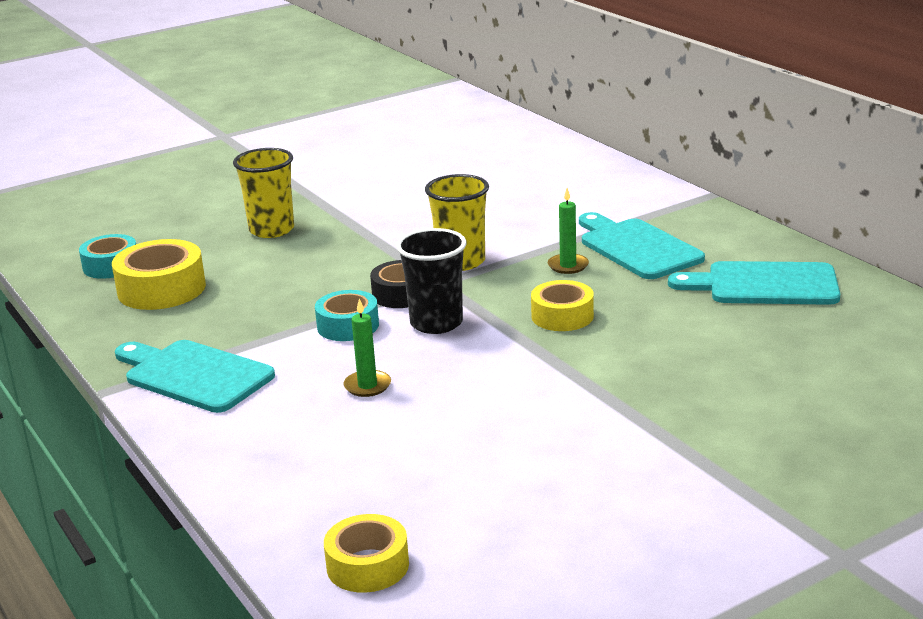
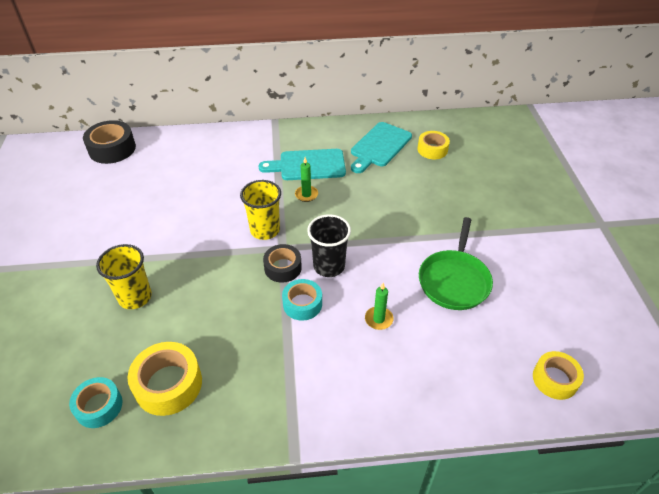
camera: 65 degrees left, 20 degrees up
turquoise cutting board [115,340,275,413] -> none
yellow tape [531,280,594,331] -> yellow tape moved to [417,131,450,159]
none -> black tape [83,120,136,164]
none -> green pan [419,217,493,310]

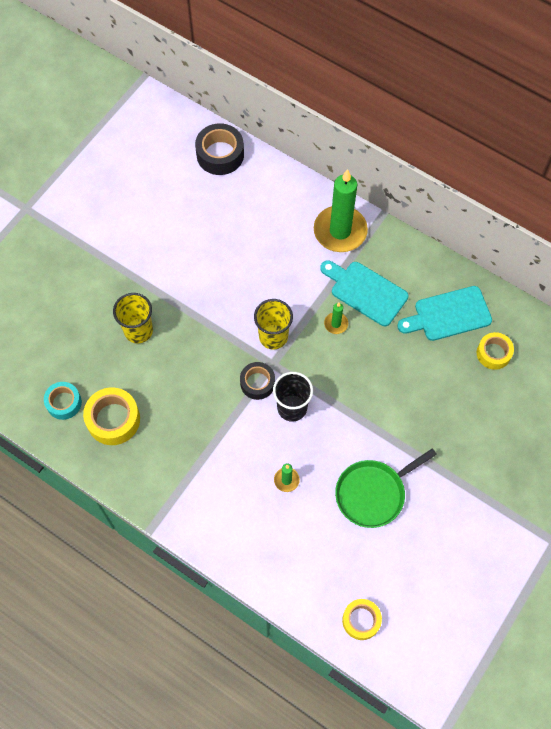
camera: 40 degrees right, 20 degrees up
turquoise tape [282,279,322,321] -> none
none -> green candle [314,169,368,252]

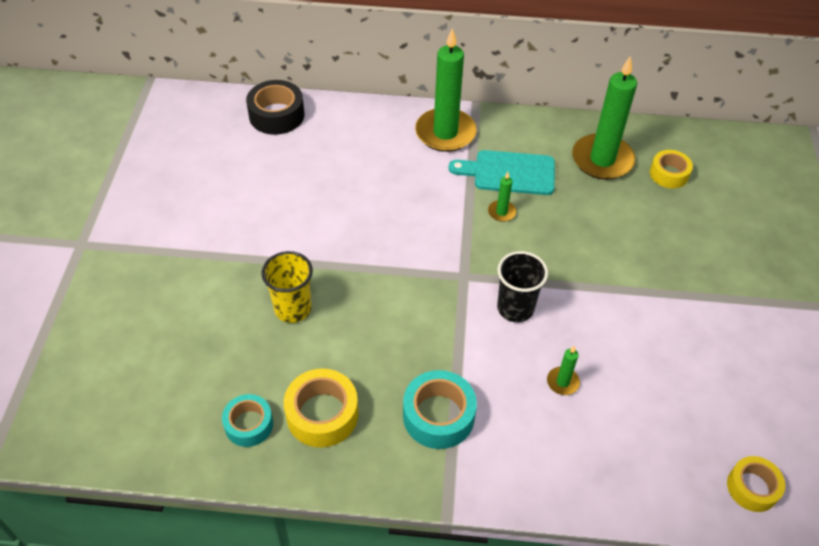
camera: 30 degrees left, 15 degrees down
black tape [240,362,275,400] -> none
yellow cup [254,299,293,349] -> none
green pan [335,448,437,528] -> none
turquoise cutting board [397,286,492,341] -> green candle [572,56,637,180]
none -> turquoise tape [403,370,477,449]

